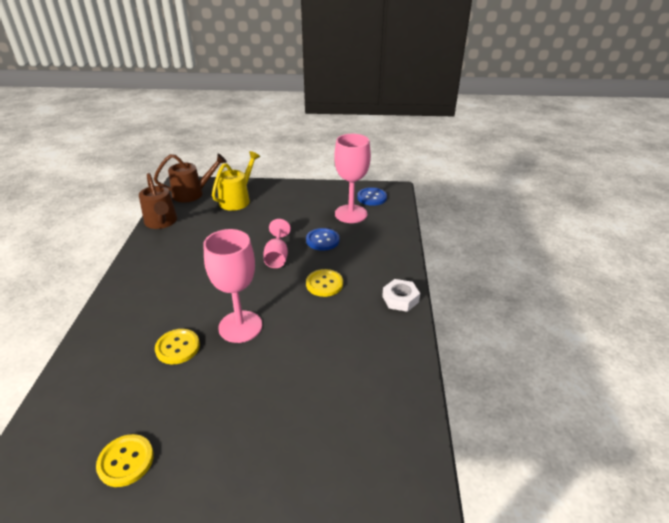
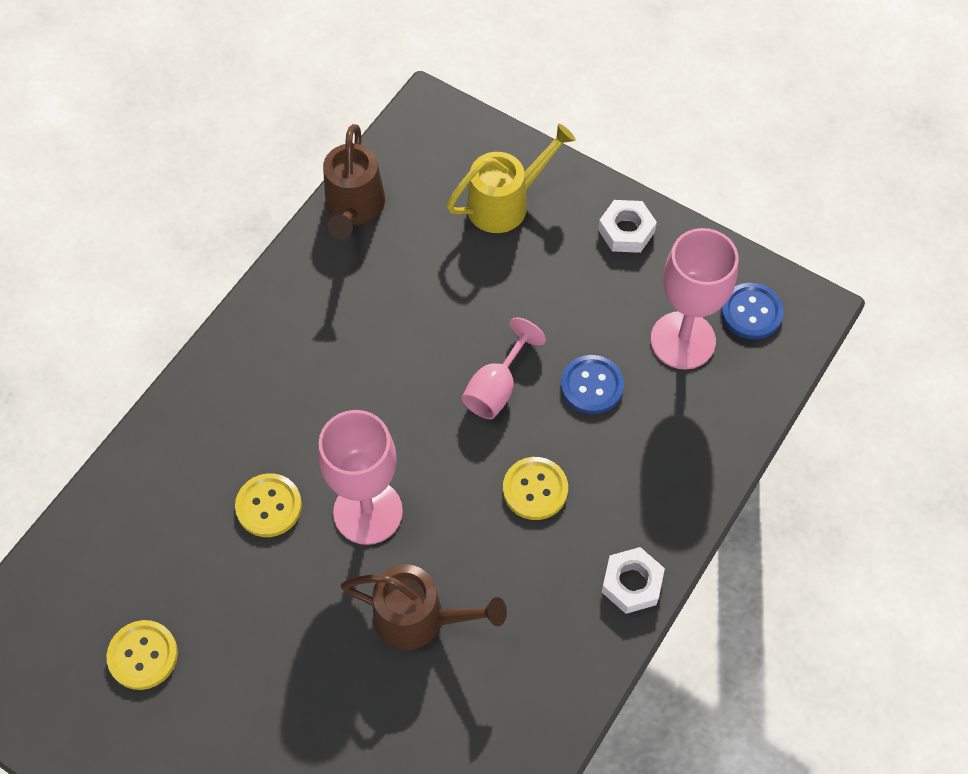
camera: 30 degrees right, 25 degrees up
brown watering can [154,153,227,202] -> brown watering can moved to [341,564,507,650]
none -> white nut [598,200,657,253]

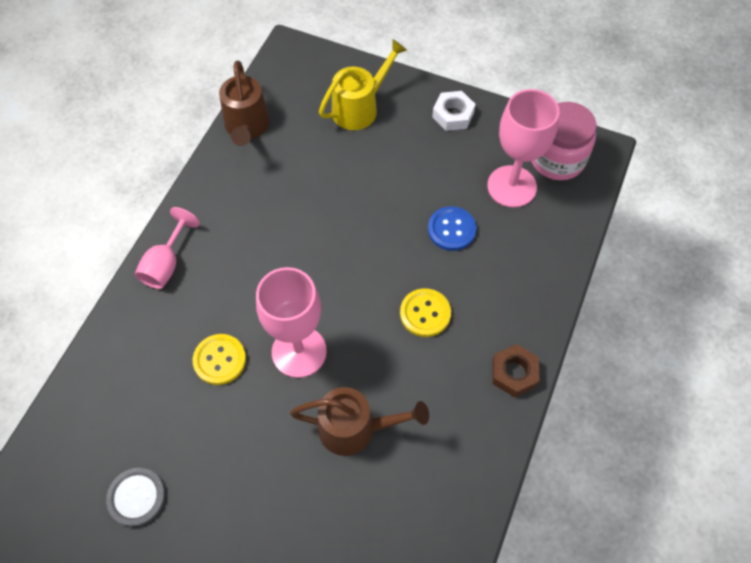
camera: 10 degrees left, 0 degrees up
yellow button [106,620,178,690] -> grey button [106,468,165,527]
pink goblet [462,317,546,419] -> pink goblet moved to [135,207,200,289]
white nut [602,547,665,614] -> brown nut [492,344,539,397]
blue button [721,283,784,339] -> pink jar [531,102,597,180]

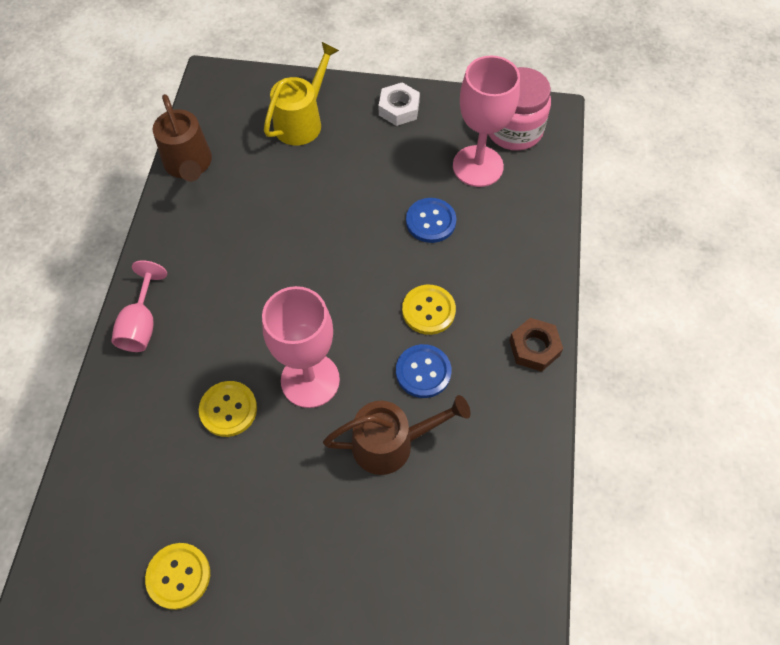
camera: 15 degrees left, 0 degrees up
grey button [106,468,165,527] -> yellow button [145,543,210,610]
none -> blue button [396,344,452,398]

